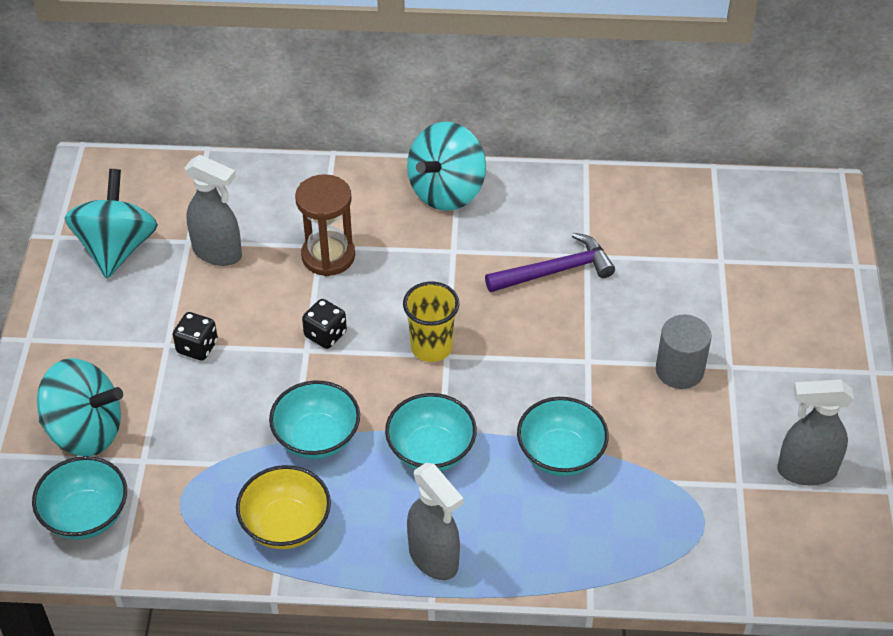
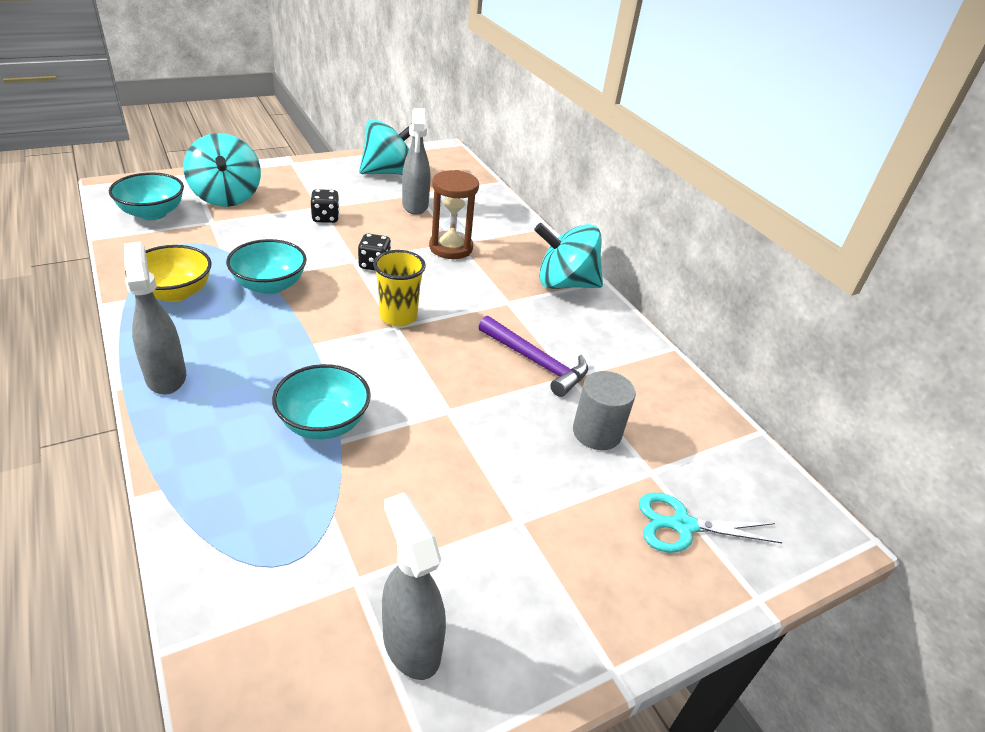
camera: 55 degrees right, 10 degrees down
turquoise bowl [385,393,477,471] -> none
grey spray bottle [407,463,463,580] -> grey spray bottle turned 135 degrees clockwise [124,242,186,395]
grey cylinder [656,314,712,389] -> grey cylinder moved to [573,371,636,450]
none -> turquoise scissors [639,493,783,553]

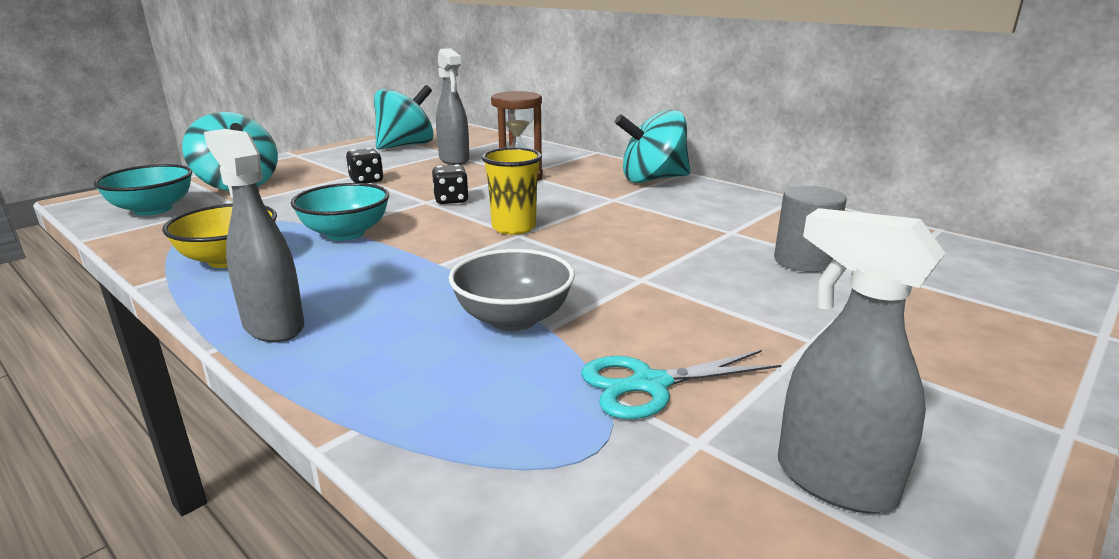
camera: 15 degrees left, 15 degrees down
turquoise bowl [272,364,371,439] -> grey bowl [449,249,575,331]
purple hammer [479,316,588,397] -> none
turquoise scissors [639,493,783,553] -> turquoise scissors moved to [581,350,781,419]

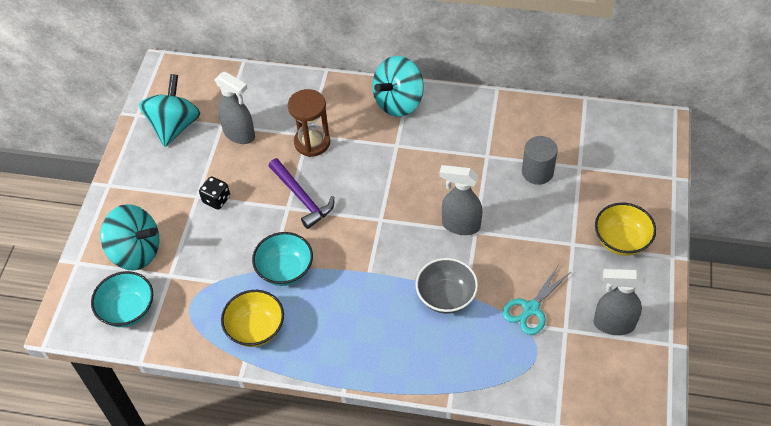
camera: 30 degrees left, 30 degrees up
grey spray bottle [204,129,304,342] -> grey spray bottle moved to [439,165,482,235]
black dice [432,165,469,204] -> purple hammer [269,158,334,229]
yellow cup [481,148,542,235] -> none
none -> yellow bowl [595,203,656,256]

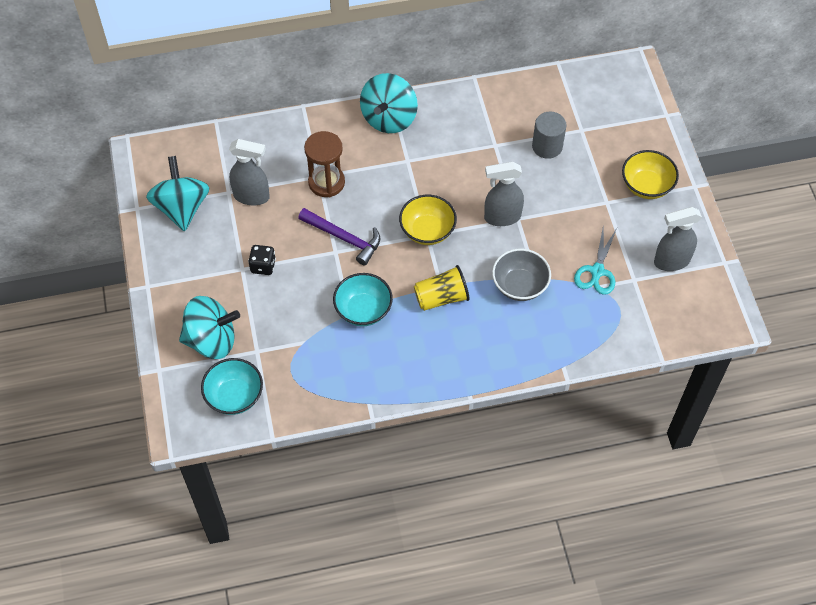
camera: 25 degrees left, 5 degrees up
yellow bowl [221,290,284,347] -> yellow bowl moved to [399,195,457,245]
none -> yellow cup [414,265,470,311]

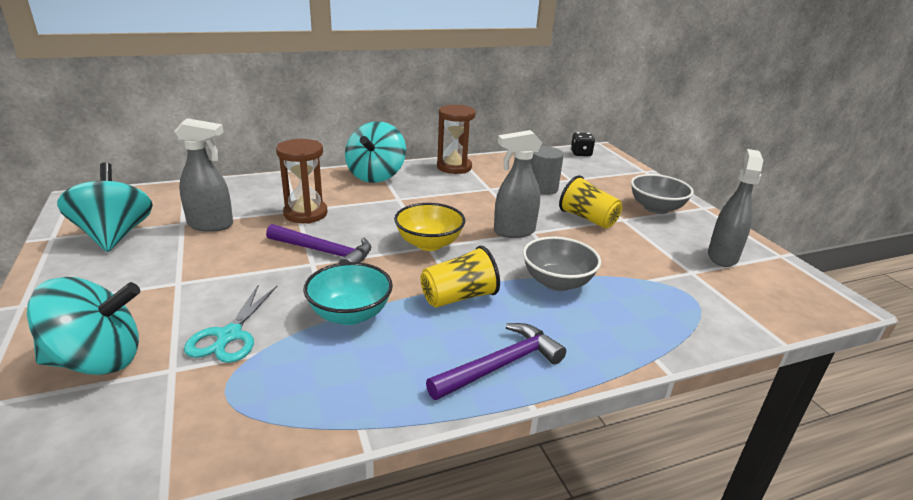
camera: 10 degrees left, 30 degrees down
turquoise bowl [201,358,263,415] -> none
black dice [248,245,276,275] -> black dice moved to [571,132,595,156]
turquoise scissors [574,225,617,295] -> turquoise scissors moved to [184,284,277,363]
yellow bowl [622,150,679,199] -> grey bowl [631,174,694,214]
grey spray bottle [654,207,702,271] -> grey spray bottle turned 135 degrees clockwise [708,149,763,267]
none -> purple hammer [426,323,566,400]
none -> brown hourglass [437,105,476,174]
none -> yellow cup [559,175,622,229]

